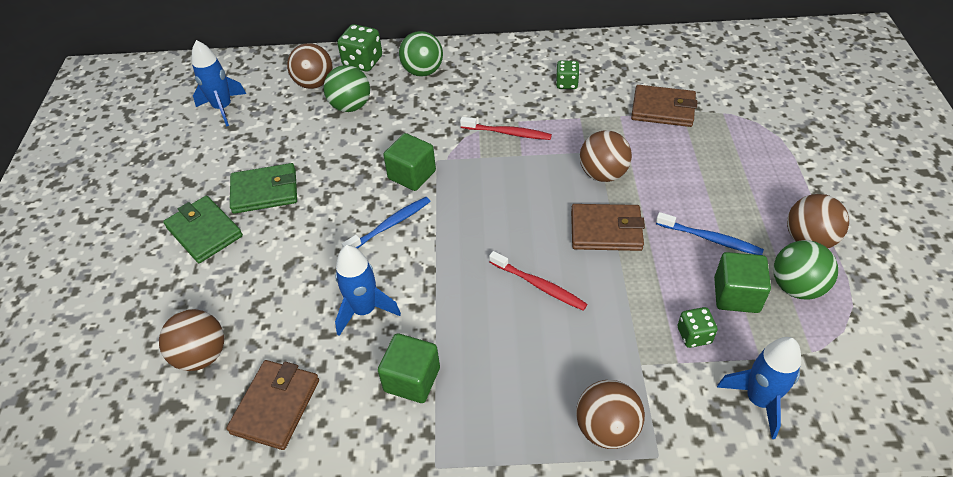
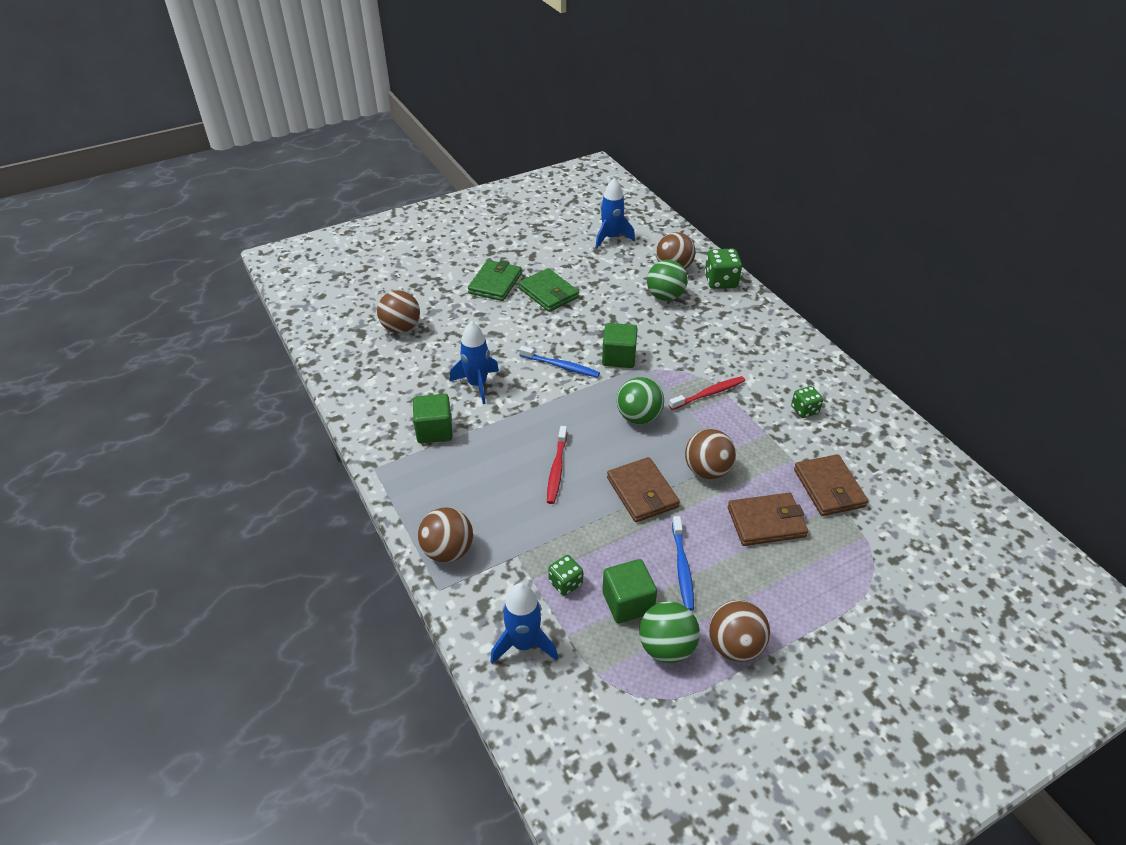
camera: 60 degrees right, 5 degrees down
brown wallet [227,360,319,450] -> brown wallet moved to [728,493,808,546]
green ball [399,31,443,77] -> green ball moved to [617,377,664,424]
red toothbrush [460,117,552,140] -> red toothbrush turned 105 degrees counterclockwise [669,376,745,410]

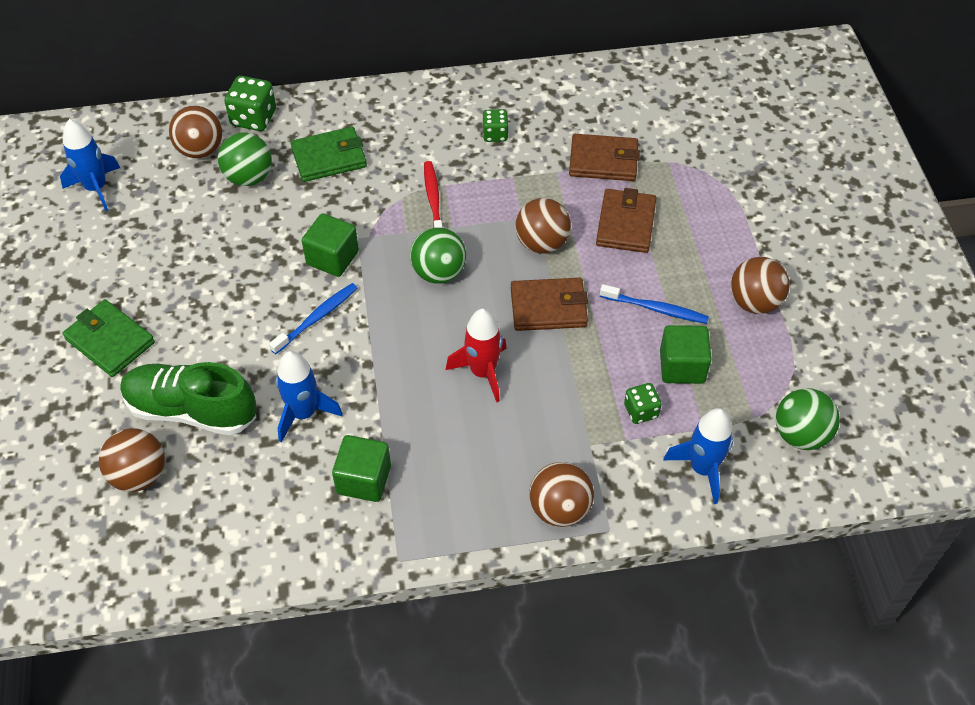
camera: 70 degrees left, 10 degrees up
green wallet [519,268,579,312] -> green wallet moved to [291,127,367,182]
red toothbrush [547,426,567,504] -> red rocket [446,309,507,402]
green ball [639,601,700,663] -> green ball moved to [776,388,840,450]
none -> green shoe [120,362,257,435]

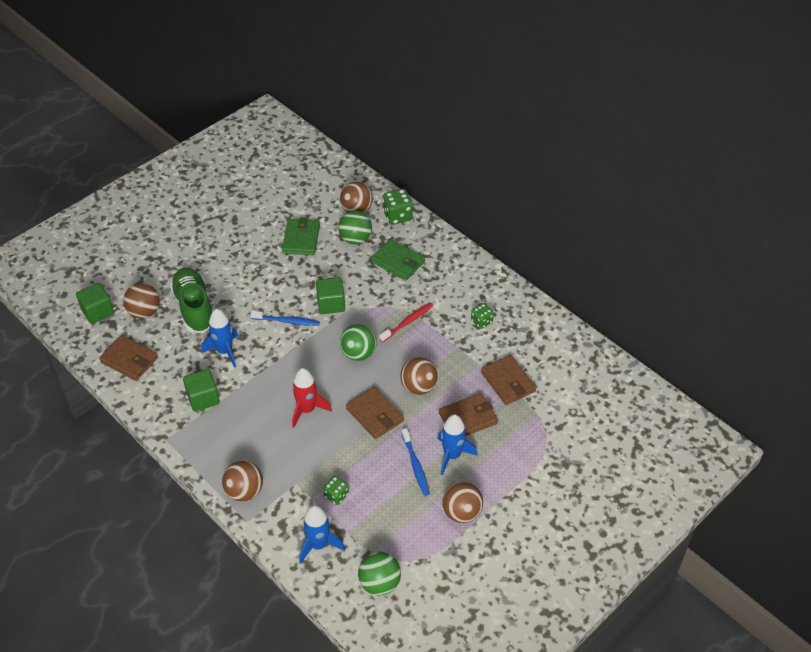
camera: 55 degrees right, 5 degrees down
blue rocket [60,119,120,211] -> blue rocket moved to [437,414,478,475]
green wallet [62,299,155,377] -> green wallet moved to [282,217,320,255]
green cube [660,325,712,384] -> green cube moved to [76,283,114,324]
none -> brown wallet [99,335,158,381]

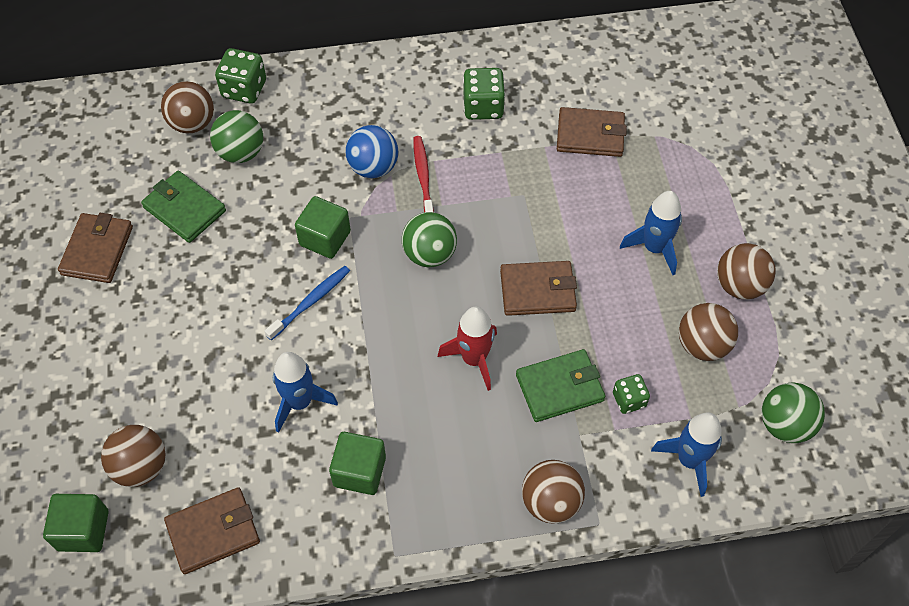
camera: 55 degrees left, 10 degrees up
green shoe [170,268,213,333] -> none
green wallet [371,239,425,281] -> green wallet moved to [516,349,605,422]
brown ball [400,357,438,395] -> brown ball moved to [679,303,738,361]
blue toothbrush [402,428,430,496] -> none
brown wallet [439,393,498,436] -> brown wallet moved to [58,213,133,283]
green dice [471,303,494,329] -> green dice [463,68,505,120], size x1.60
none -> blue ball [345,125,398,178]

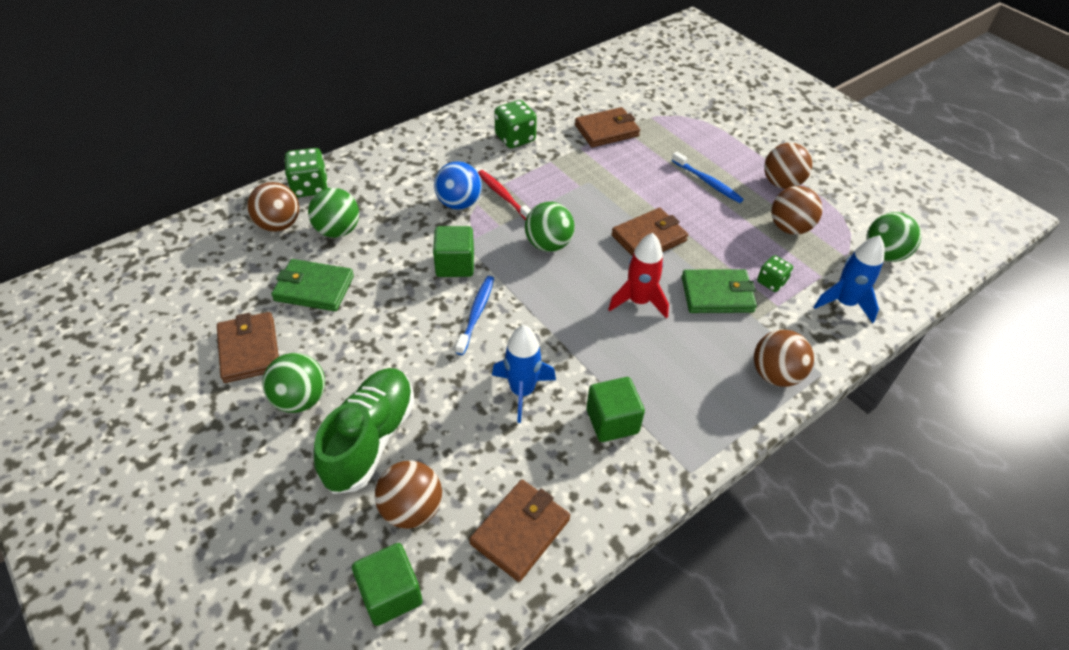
camera: 30 degrees left, 10 degrees down
green wallet [516,349,605,422] -> green wallet turned 45 degrees clockwise [682,269,757,313]
blue rocket [620,191,682,275] -> blue toothbrush [672,151,744,203]
none -> green ball [262,353,325,413]
none -> green shoe [313,368,414,494]

